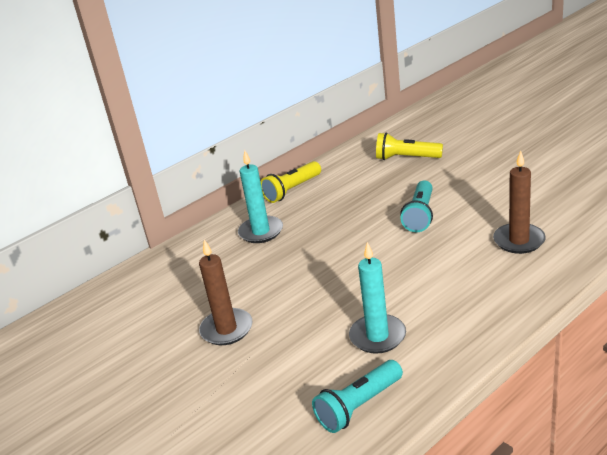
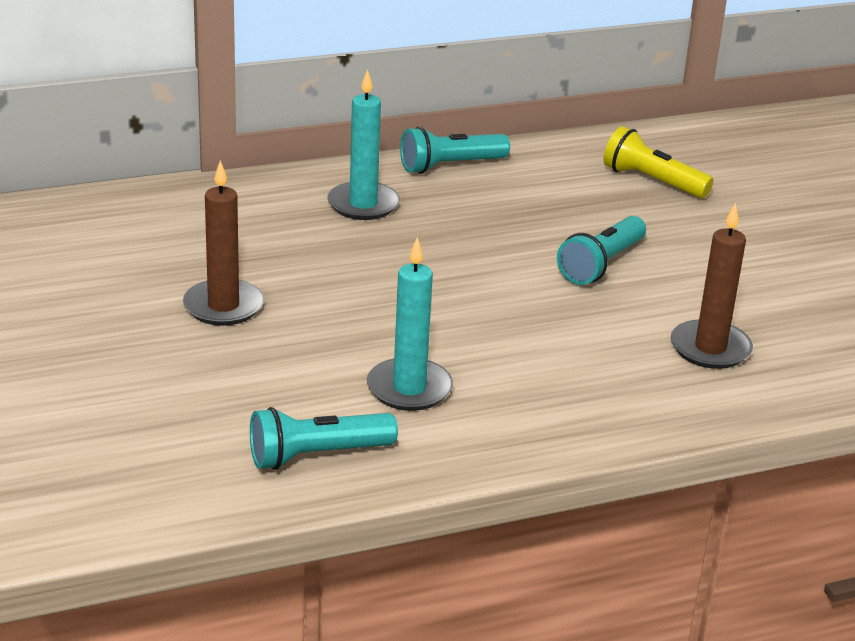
camera: 15 degrees right, 0 degrees up
yellow flashlight [260,161,321,203] -> turquoise flashlight [400,126,510,174]

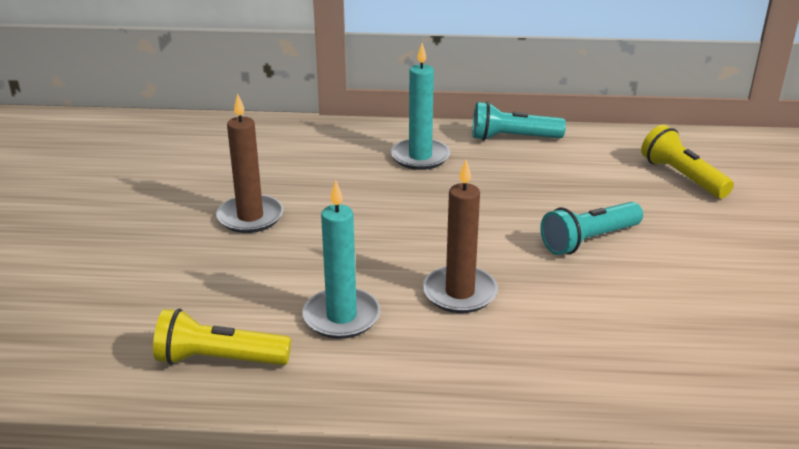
camera: 25 degrees right, 0 degrees up
turquoise flashlight [250,407,398,470] -> yellow flashlight [153,308,291,365]
brown candle [671,202,753,369] -> brown candle moved to [423,160,498,313]

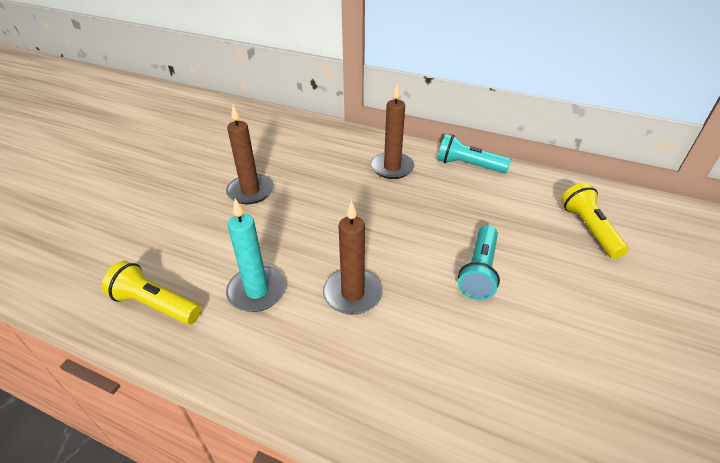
camera: 20 degrees right, 10 degrees up
turquoise candle [391,43,450,170] -> brown candle [371,84,415,179]
turquoise flashlight [540,202,643,255] -> turquoise flashlight turned 60 degrees counterclockwise [458,225,500,300]

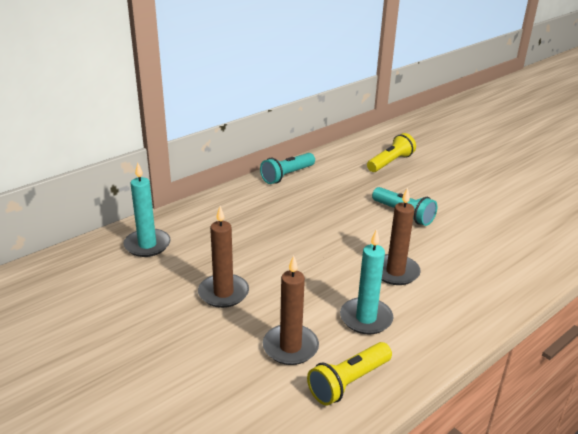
camera: 65 degrees left, 10 degrees down
brown candle [371,84,415,179] -> brown candle moved to [263,255,319,365]
yellow flashlight [561,183,629,259] -> yellow flashlight turned 120 degrees clockwise [367,133,416,172]
none -> turquoise candle [123,163,171,257]

